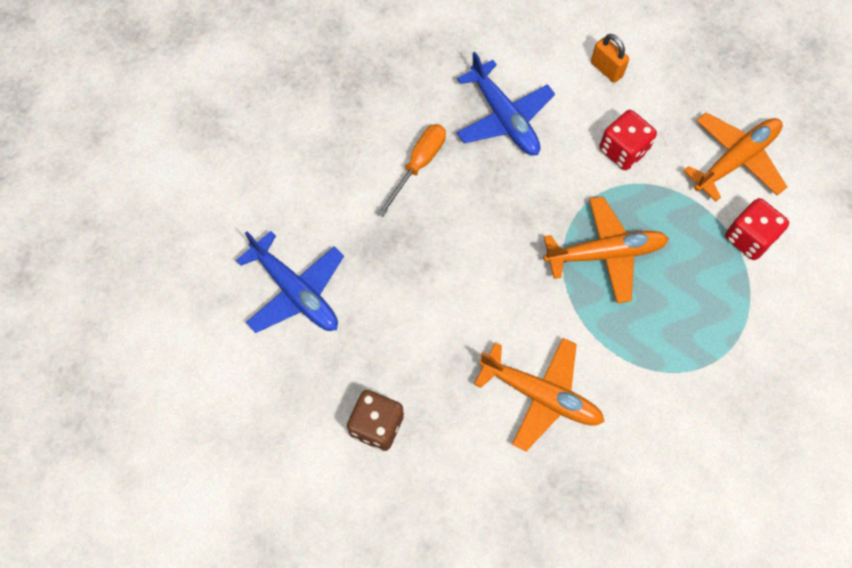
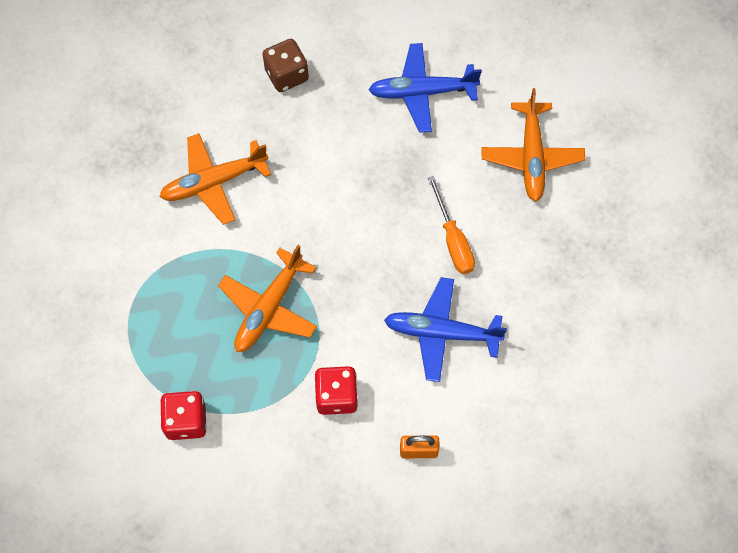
camera: 130 degrees right, 0 degrees up
orange plane [683,112,787,202] -> orange plane moved to [481,88,585,202]

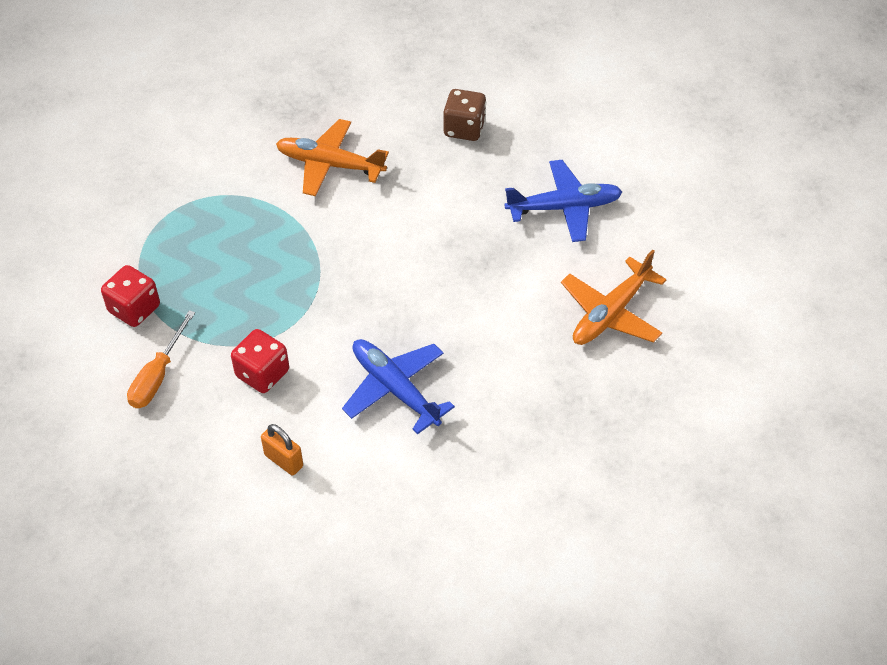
camera: 40 degrees right, 15 degrees down
orange plane [218,245,317,352] -> none
blue plane [368,43,482,133] -> blue plane turned 135 degrees clockwise [504,160,622,242]
orange screwdriver [428,176,475,274] -> orange screwdriver moved to [127,310,195,408]

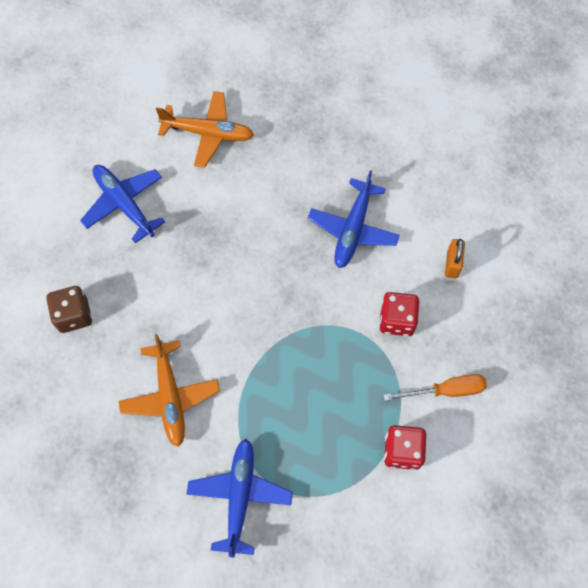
camera: 120 degrees left, 15 degrees up
none -> blue plane [187,439,292,558]

